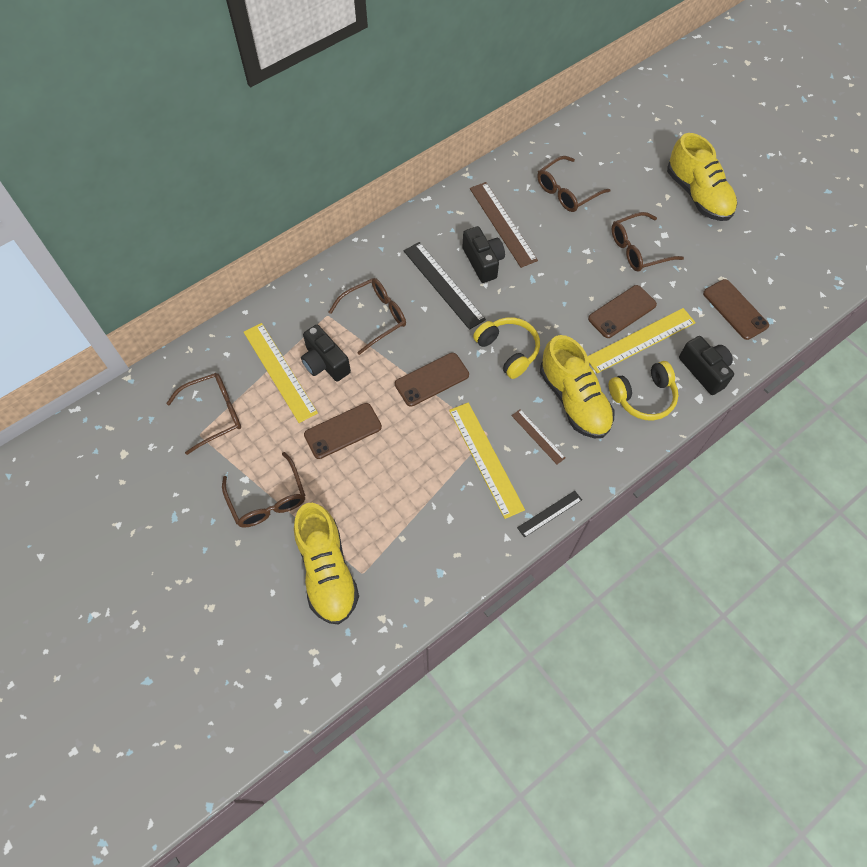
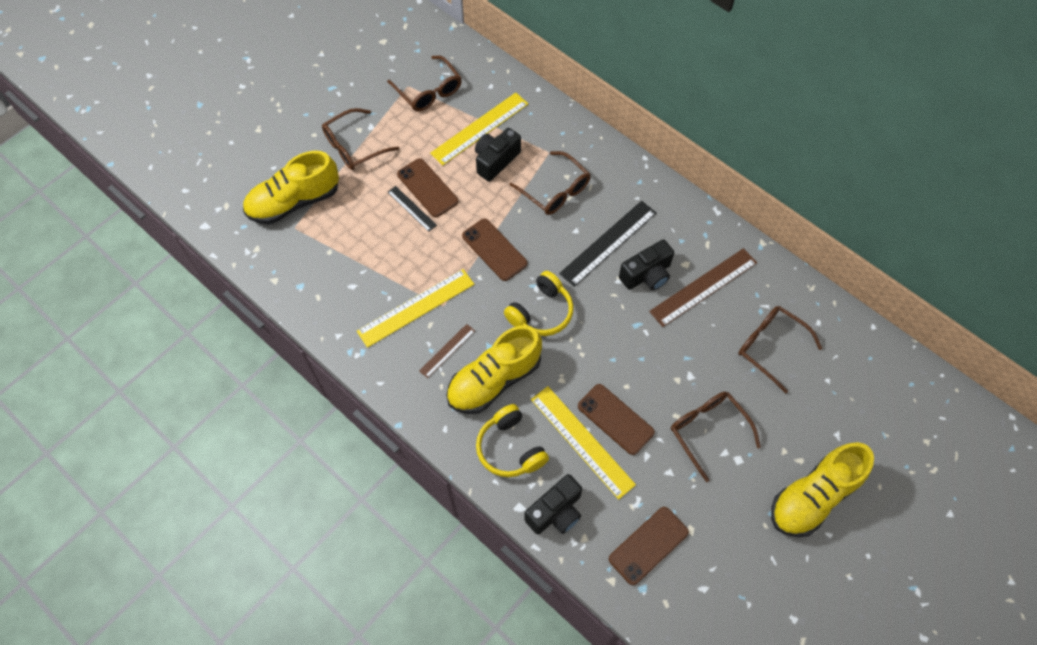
camera: 80 degrees right, 0 degrees up
black ruler [517,491,582,538] -> black ruler moved to [388,186,437,232]

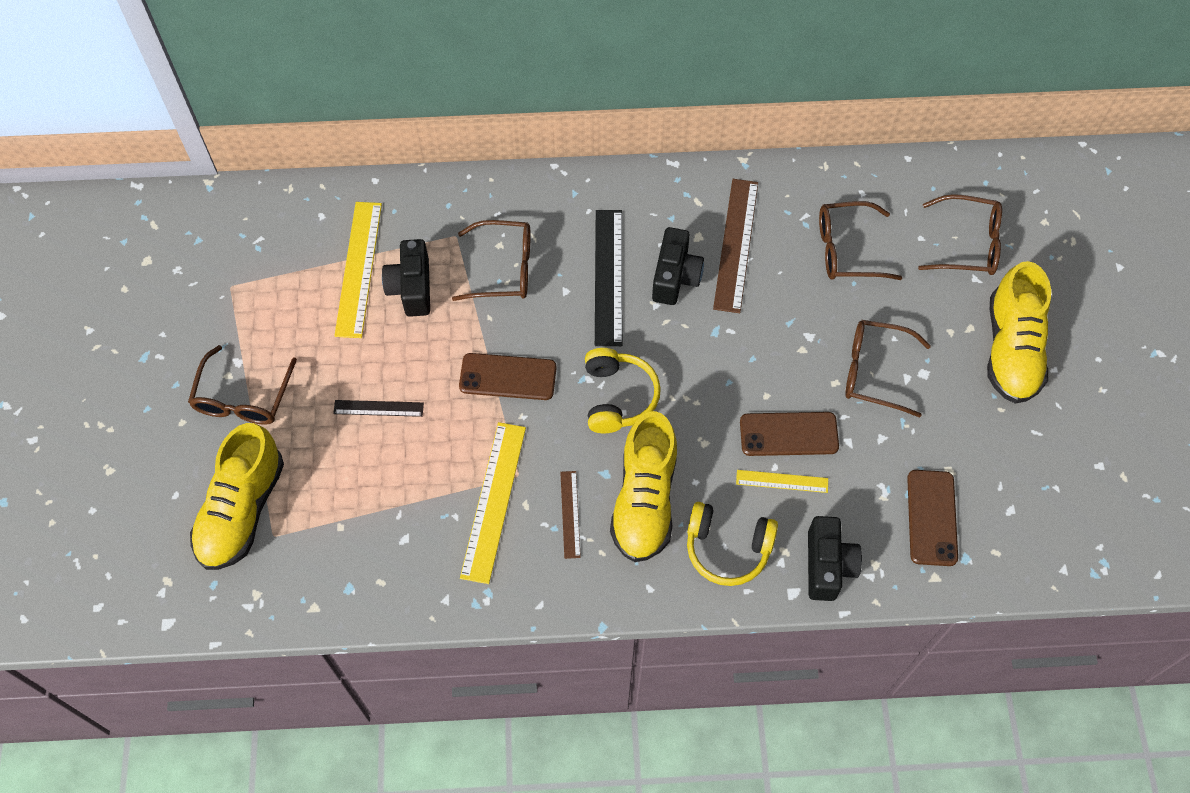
camera: 45 degrees left, 0 degrees up
brown glasses [387,55,462,112] -> brown glasses moved to [918,194,1002,275]
brown phone [397,158,458,217] -> none
yellow ruler [531,386,636,500] -> yellow ruler [736,470,828,493], size x0.54

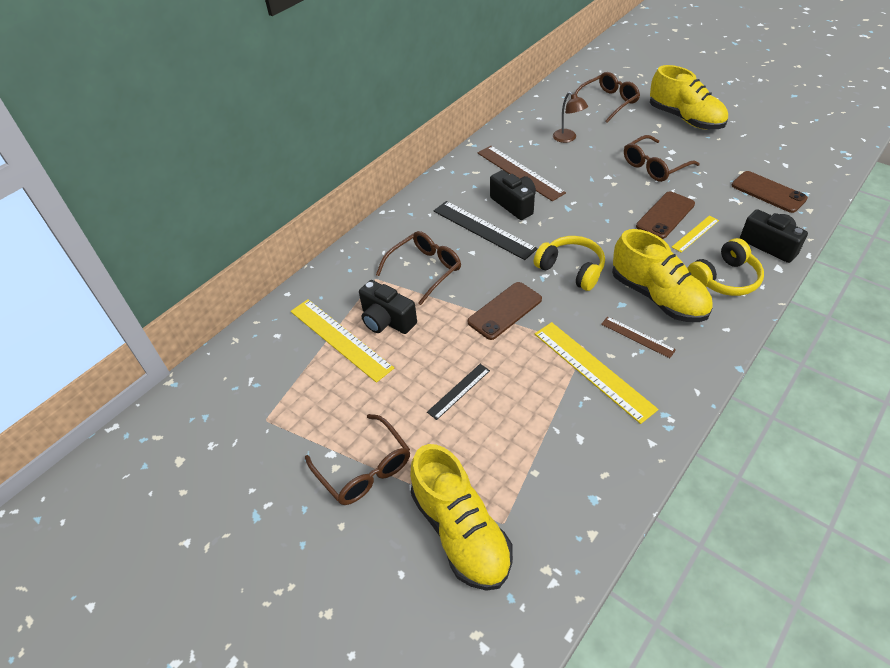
camera: 45 degrees left, 15 degrees down
brown glasses [819,201,902,280] -> brown lamp [553,92,588,143]

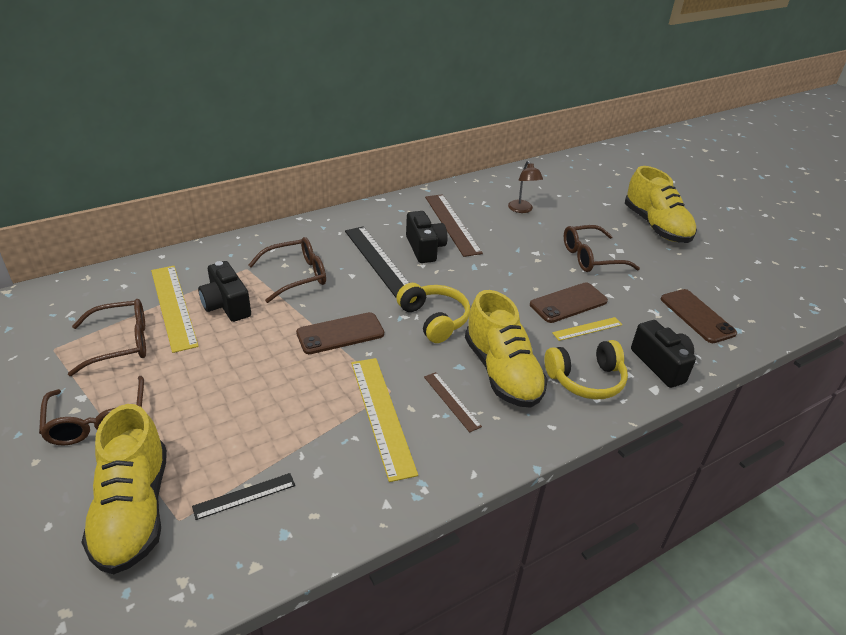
camera: 15 degrees right, 10 degrees down
black ruler [427,364,490,420] -> black ruler moved to [192,473,295,520]
brown glasses [574,72,640,122] -> brown glasses moved to [68,299,146,376]

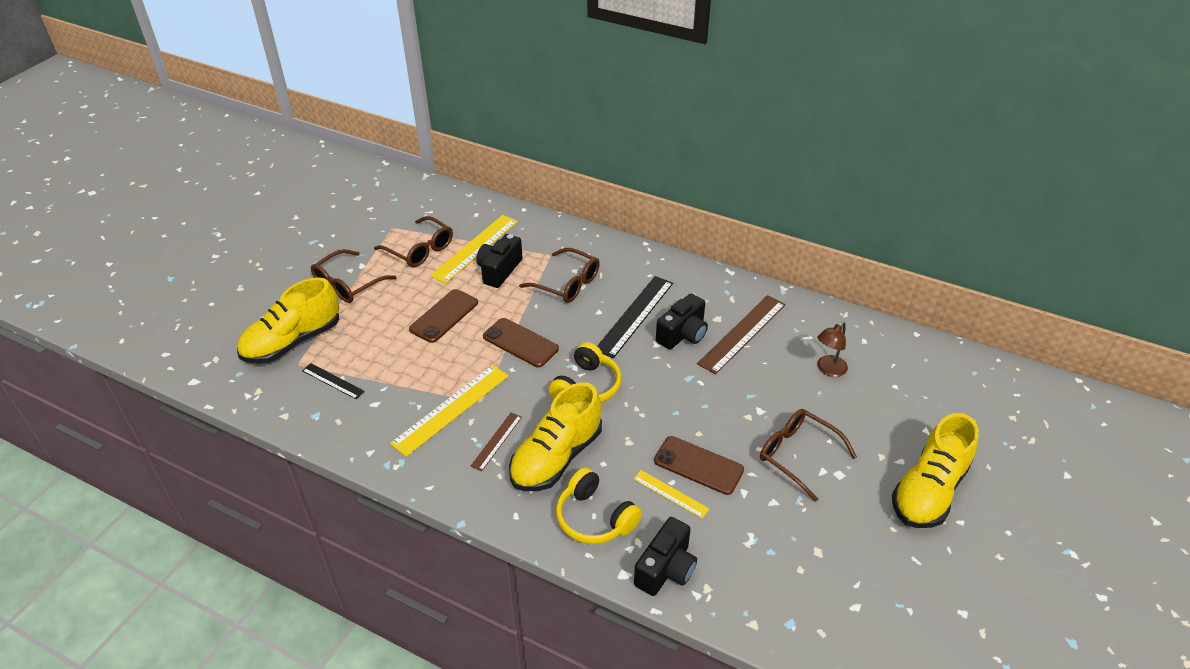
camera: 60 degrees right, 5 degrees up
brown phone [661,289,737,343] -> brown phone moved to [409,289,478,343]

